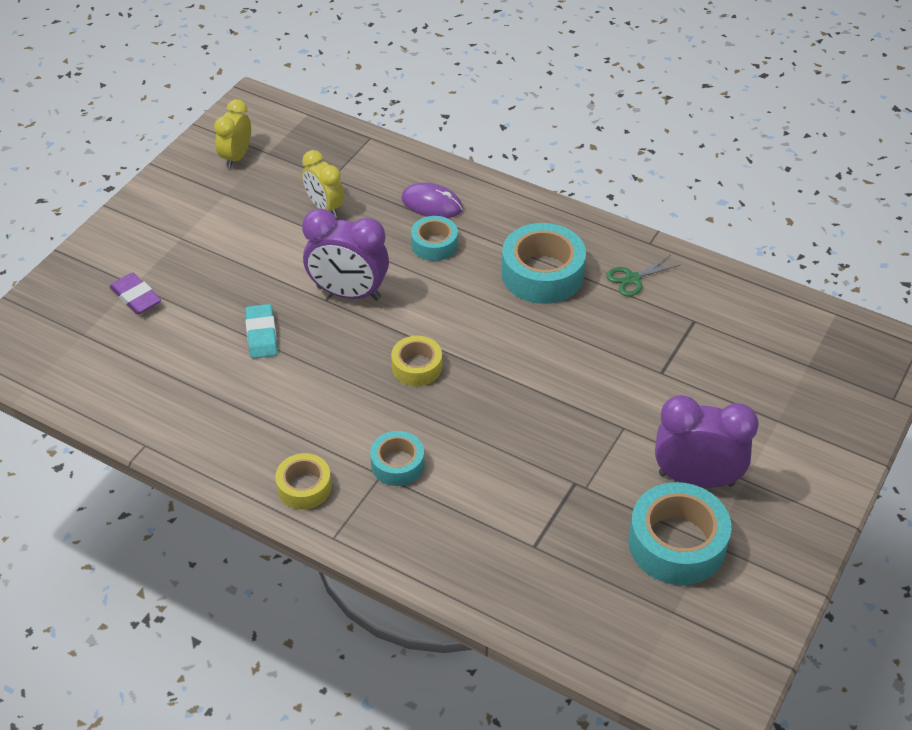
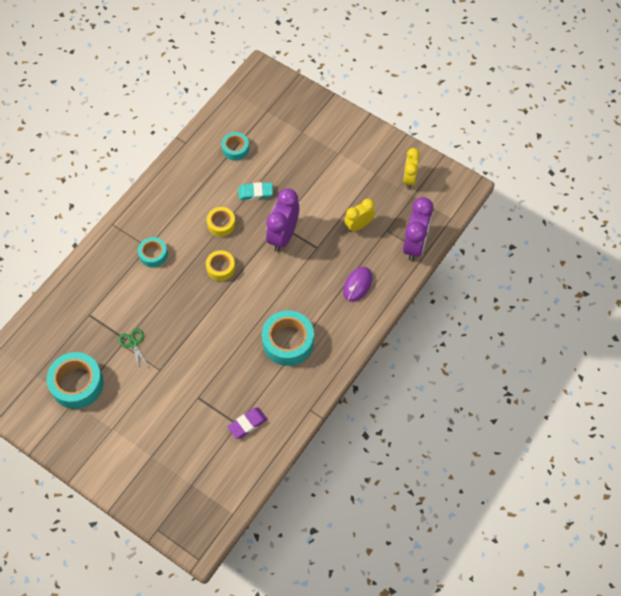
camera: 95 degrees right, 15 degrees up
purple eraser [110,273,161,314] -> purple eraser moved to [227,407,267,439]
yellow clock [214,99,251,168] -> yellow clock turned 105 degrees counterclockwise [403,148,420,189]
yellow tape [275,453,332,509] -> yellow tape moved to [207,207,236,237]
turquoise tape [411,216,458,261] -> turquoise tape moved to [222,132,249,161]
green scissors [606,255,680,297] -> green scissors moved to [118,328,149,369]
purple clock [655,395,759,488] -> purple clock moved to [403,197,434,261]

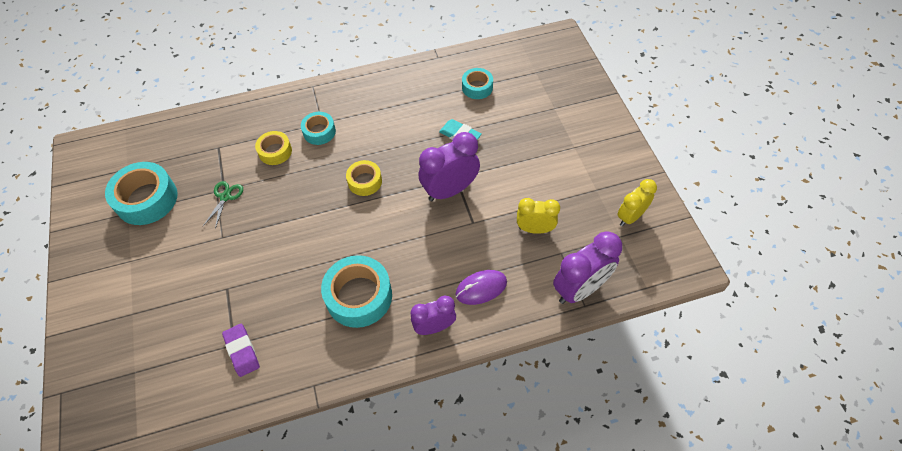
camera: 40 degrees right, 5 degrees down
yellow tape [207,207,236,237] -> yellow tape moved to [255,131,292,165]
purple eraser [227,407,267,439] -> purple eraser turned 60 degrees clockwise [222,324,260,377]
none -> purple clock [410,296,456,335]

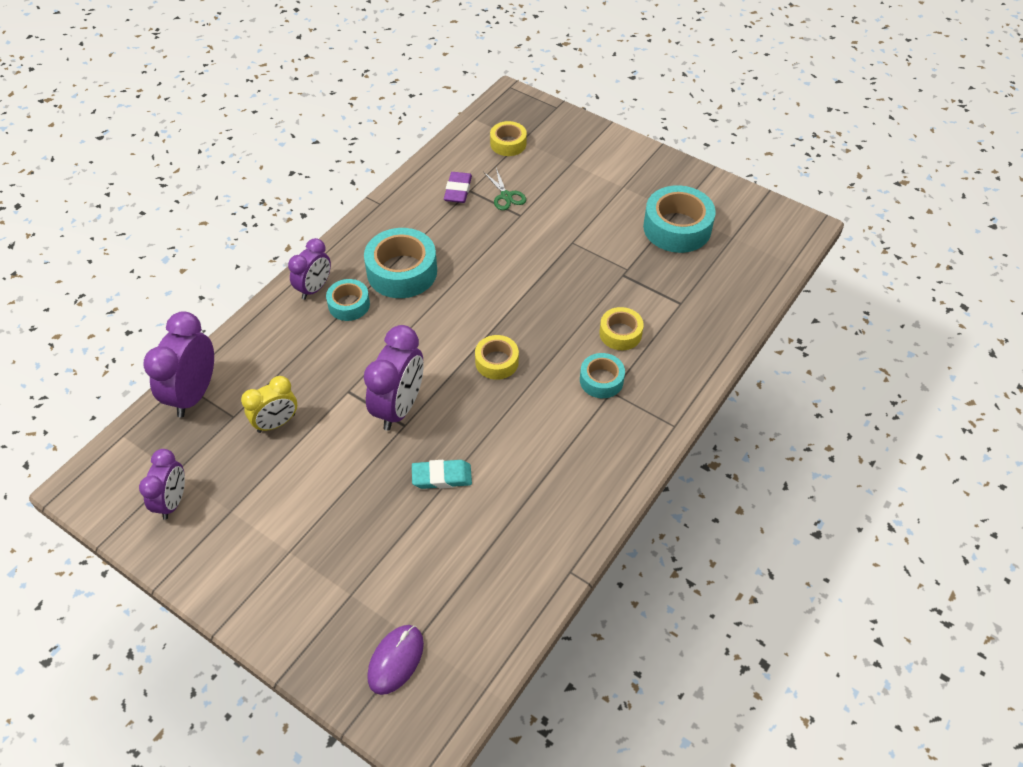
camera: 140 degrees right, 5 degrees down
green scissors [203,181,243,229] -> green scissors moved to [484,168,526,210]
purple eraser [222,324,260,377] -> purple eraser turned 75 degrees clockwise [444,172,472,203]
purple mouse [456,270,507,305] -> purple mouse moved to [367,625,424,695]
turquoise tape [462,68,493,99] -> turquoise tape moved to [326,279,370,321]
yellow clock [617,179,657,226] -> purple clock [139,449,185,520]
none -> yellow tape [490,121,527,156]

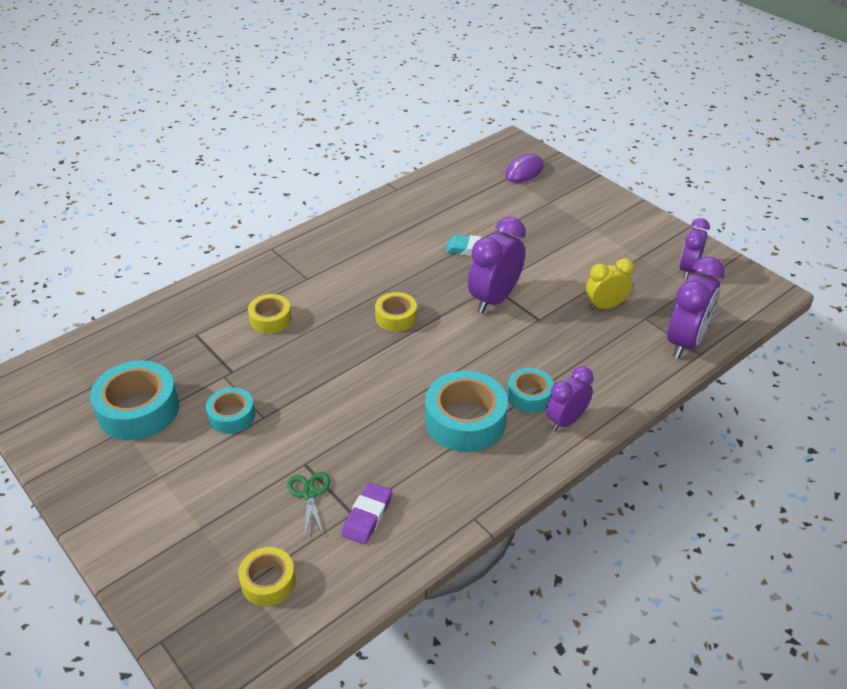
camera: 165 degrees left, 10 degrees down
turquoise tape [580,353,625,398] -> turquoise tape moved to [206,387,255,434]

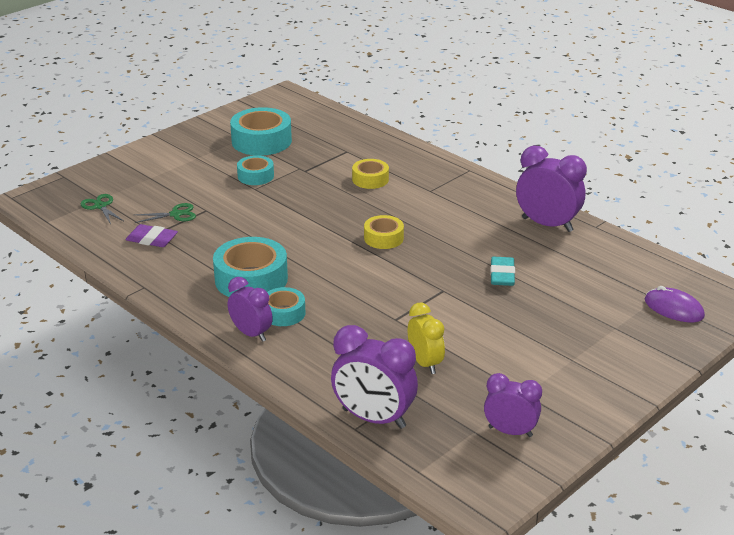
camera: 85 degrees right, 10 degrees down
yellow tape [238,547,296,606] -> green scissors [80,194,124,224]
purple clock [468,217,525,313] -> purple clock moved to [516,146,587,232]

